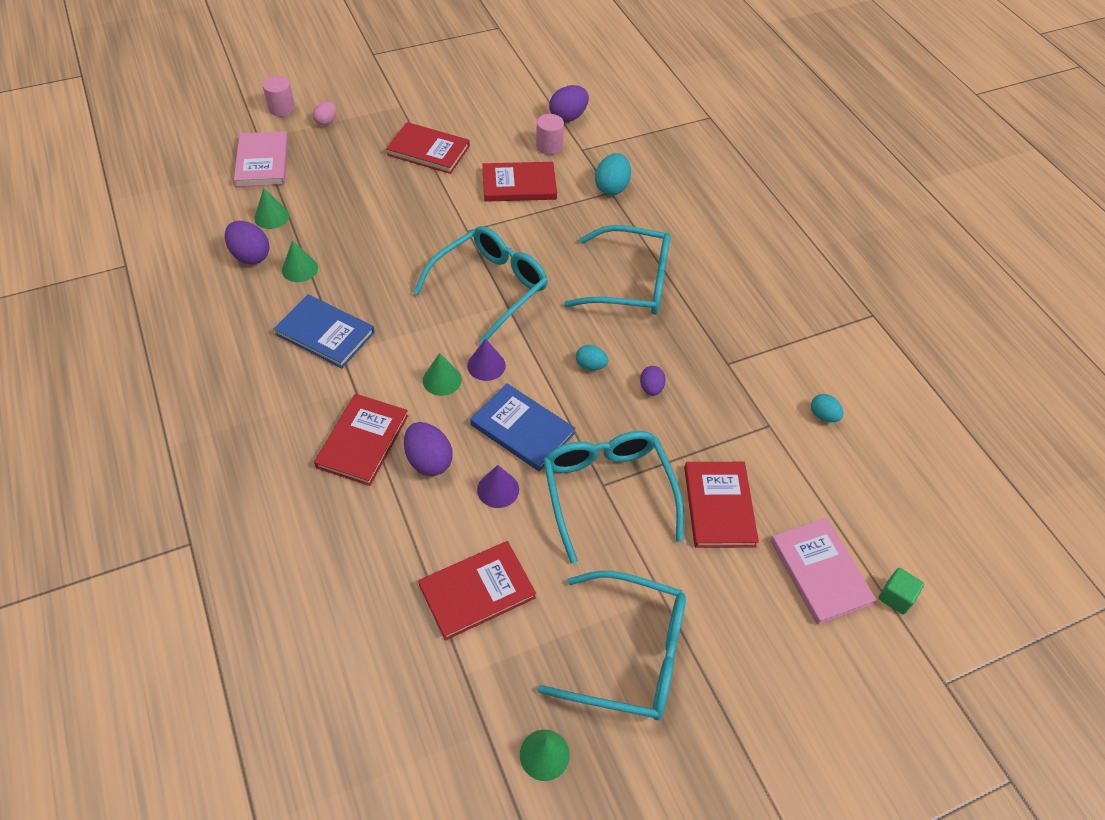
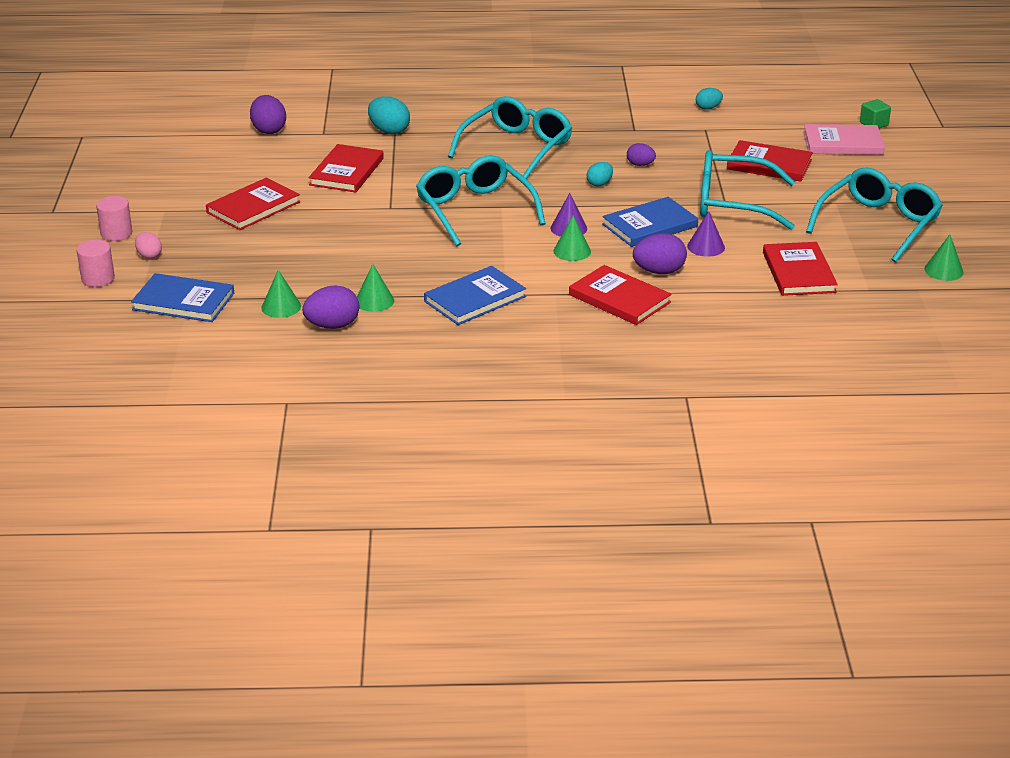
camera: 65 degrees left, 20 degrees down
pink book [234,131,288,187] -> blue book [131,273,234,322]
pink cylinder [536,114,564,155] -> pink cylinder moved to [96,196,132,241]

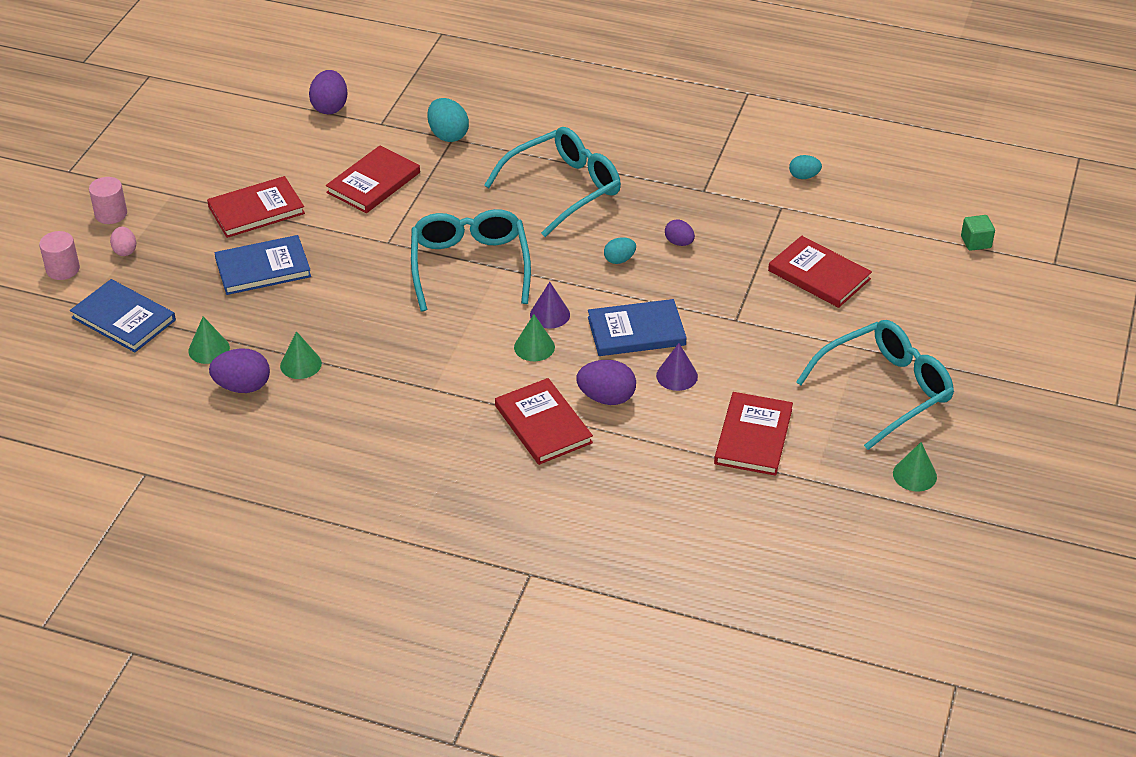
camera: 20 degrees right, 10 degrees up
blue book [424,266,526,325] -> blue book moved to [215,235,311,295]
turquoise glasses [700,150,795,230] -> none
pink book [803,124,885,155] -> none

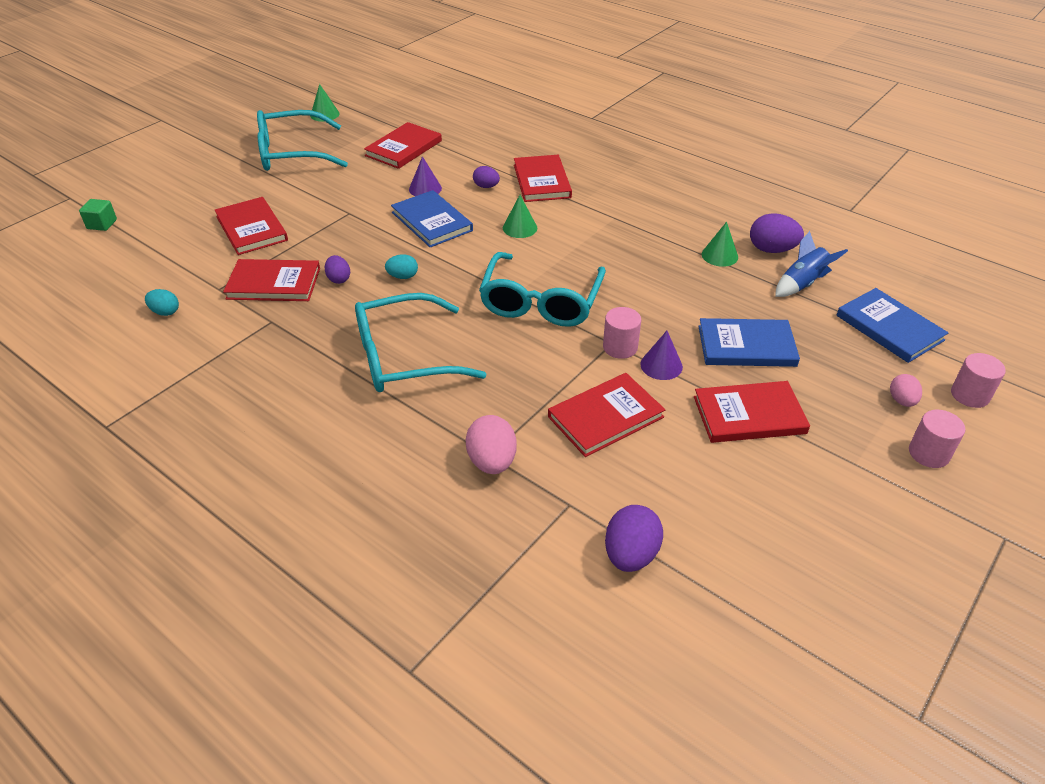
camera: 160 degrees left, 0 degrees up
green cone [188,317,230,364] -> blue rocket [775,231,848,297]
turquoise egg [427,98,469,142] -> pink egg [466,415,517,474]
purple cone [530,282,570,329] -> purple cone moved to [640,331,683,380]
purple egg [576,360,636,405] -> purple egg [473,166,500,188], size x0.61
blue book [588,299,687,356] -> blue book turned 45 degrees clockwise [391,190,473,247]
none -> red book [223,259,320,301]
none -> pink cylinder [603,307,641,359]

